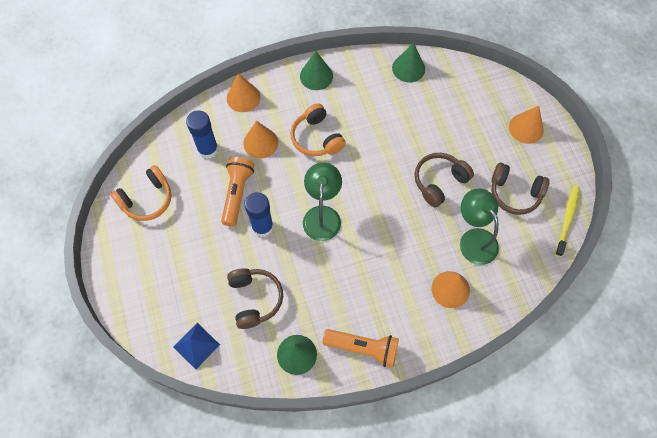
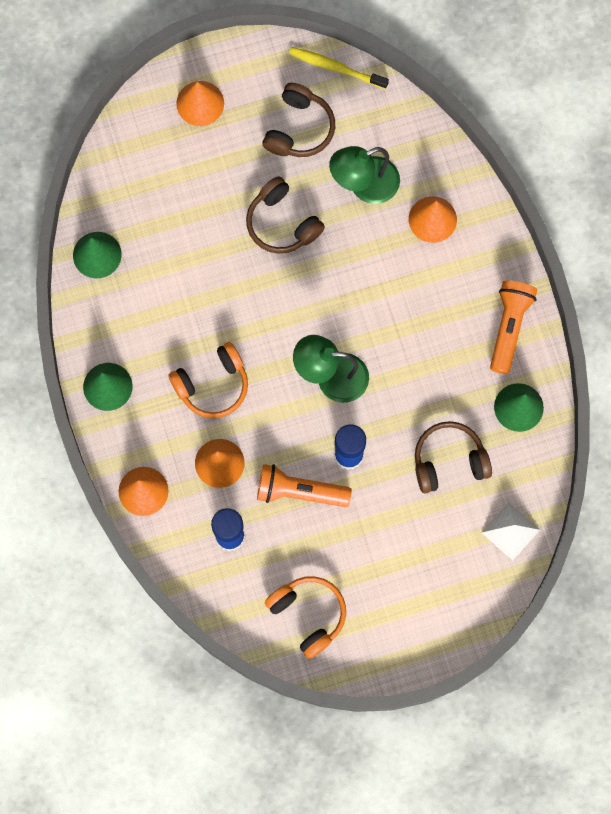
camera: 90 degrees left, 10 degrees up
blue pyramid [174,323,220,369] -> white pyramid [481,502,540,561]

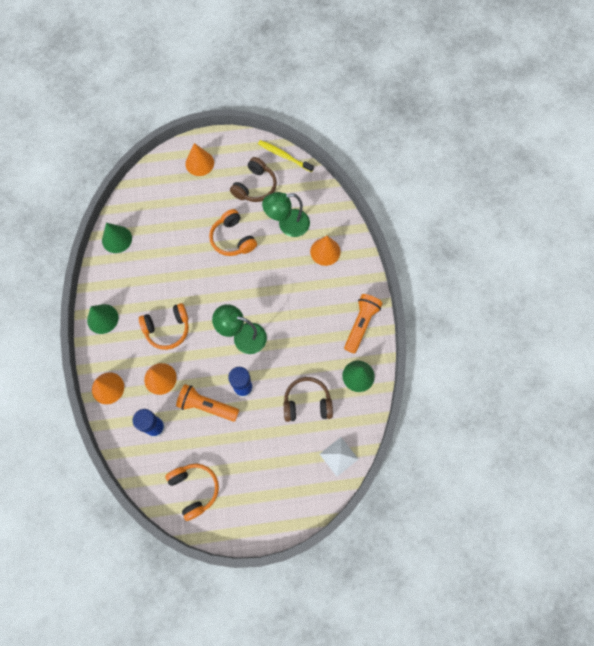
camera: 10 degrees right, 5 degrees down
brown headphones [246,176,325,254] -> orange headphones [209,209,257,256]

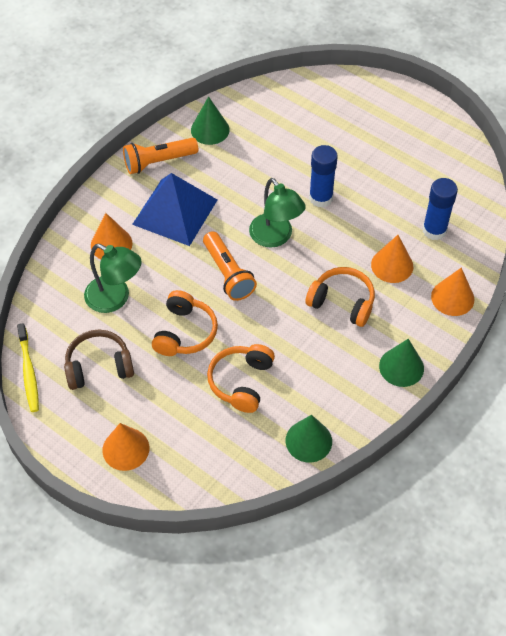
camera: 135 degrees left, 15 degrees down
orange headphones [165,464,219,521] -> orange headphones moved to [207,344,275,413]
orange flashlight [176,384,239,422] -> orange flashlight moved to [203,231,257,301]
brown headphones [283,377,333,422] -> none
white pyramid [320,437,358,476] -> none
none -> blue pyramid [132,173,217,246]

